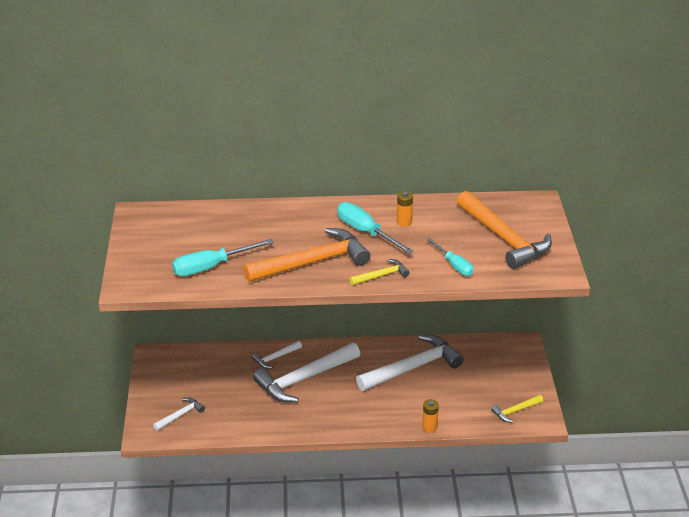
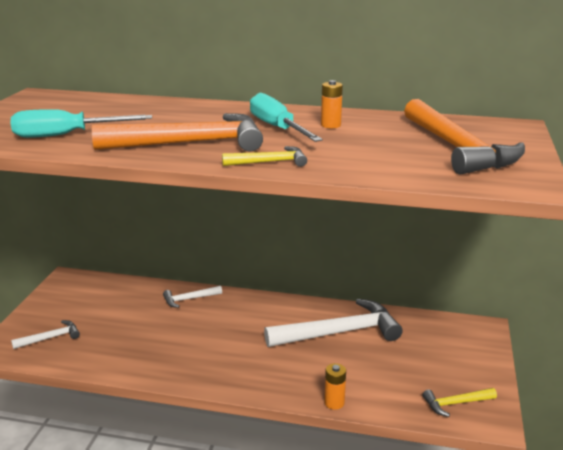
camera: 15 degrees right, 10 degrees down
white hammer [253,342,360,403] -> none
turquoise screwdriver [426,238,474,276] -> none

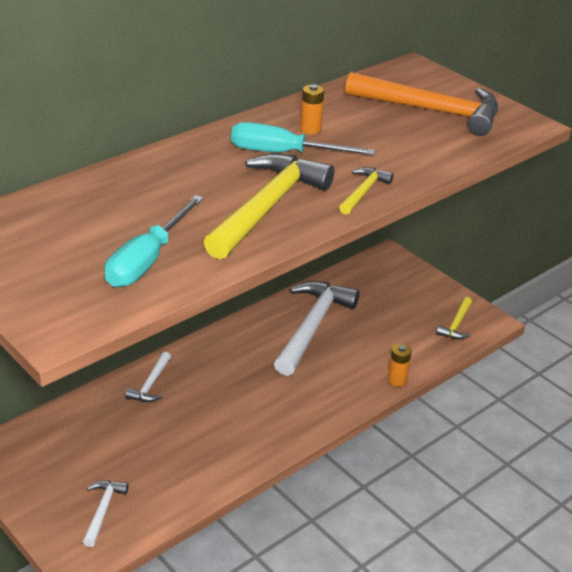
camera: 55 degrees left, 10 degrees up
orange hammer [92,113,263,152] -> yellow hammer [204,154,334,259]

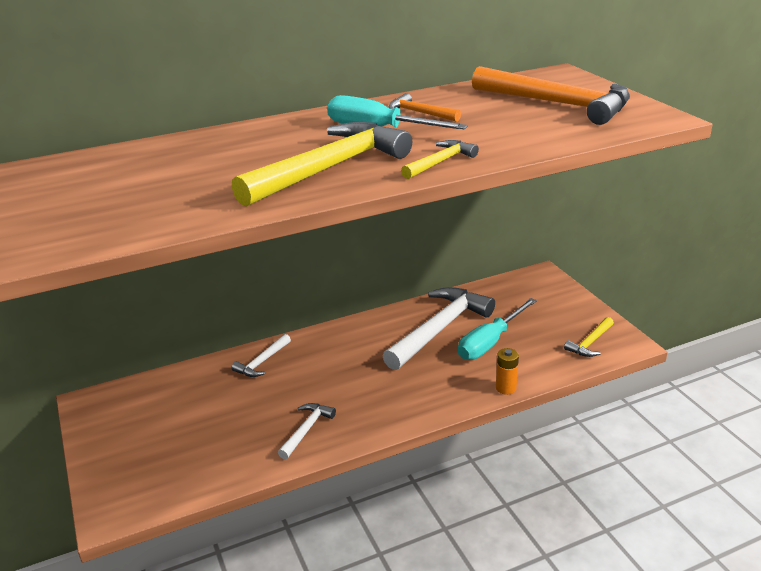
camera: 20 degrees right, 5 degrees down
white hammer [83,480,129,547] -> white hammer moved to [278,403,336,459]
turquoise screwdriver [105,195,204,287] -> turquoise screwdriver moved to [458,298,537,360]
orange battery [300,84,324,134] -> orange hammer [388,93,461,122]

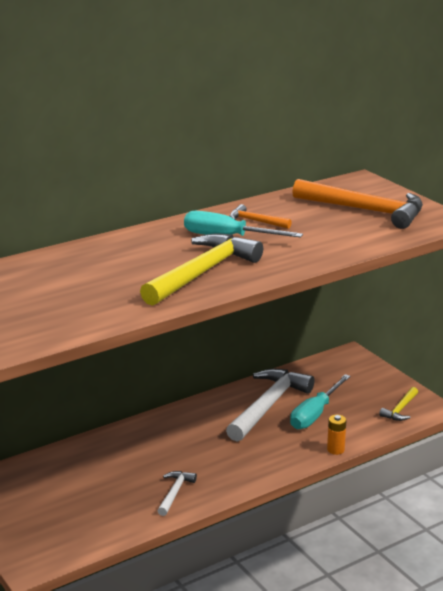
camera: 10 degrees left, 5 degrees down
white hammer [231,334,291,377] -> none
yellow hammer [401,140,479,179] -> none

